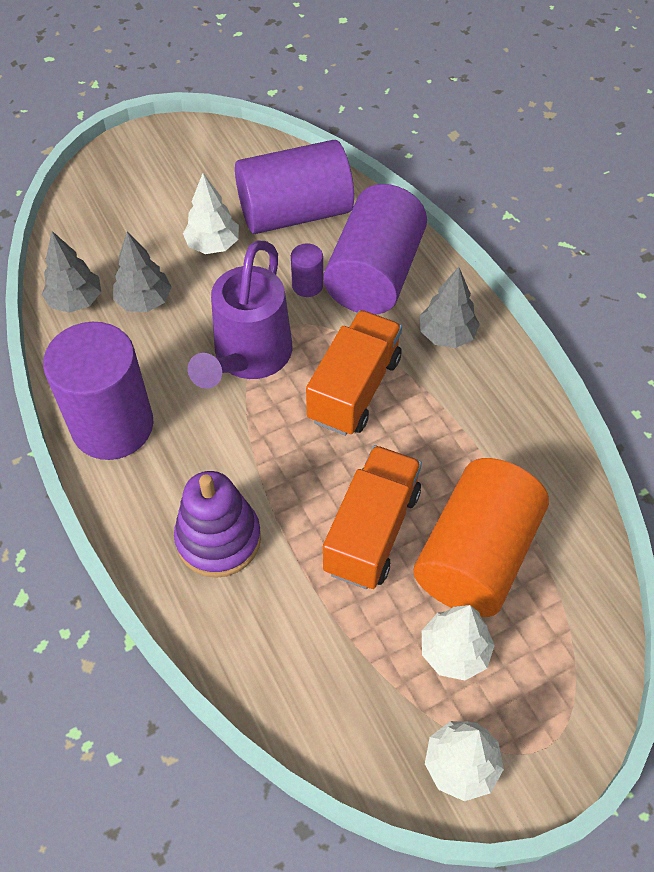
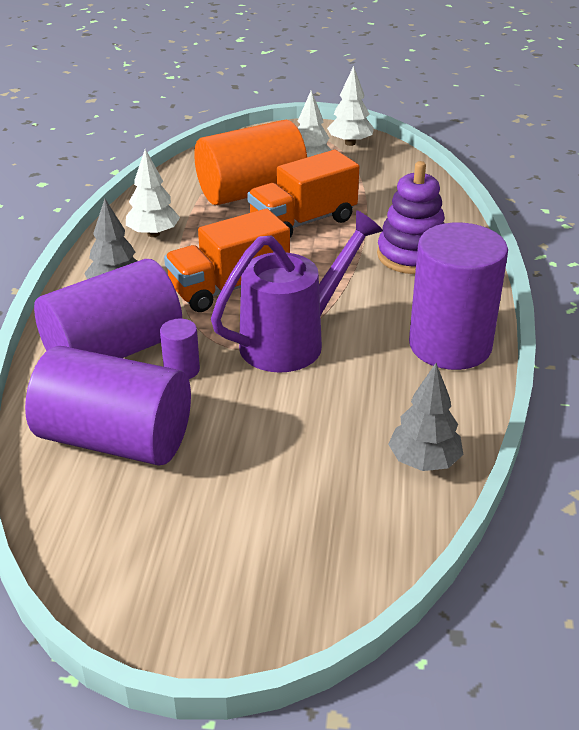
camera: 145 degrees left, 20 degrees down
grey tree [113,231,172,312] -> none
white tree [183,173,239,254] -> white tree moved to [126,149,180,237]

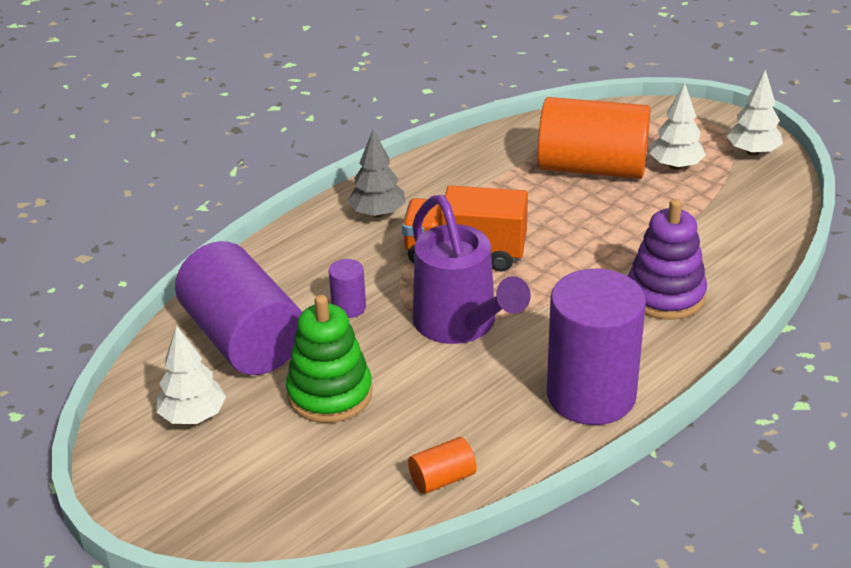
camera: 40 degrees right, 0 degrees up
purple cylinder [34,259,182,358] -> none
white tree [126,149,180,237] -> white tree moved to [157,325,226,424]
purple watering can [211,210,383,373] -> purple watering can turned 60 degrees clockwise [412,195,531,344]
orange truck [247,150,359,238] -> none
grey tree [388,363,464,471] -> orange cylinder [408,437,477,494]
none -> green stacking toy [286,295,373,423]

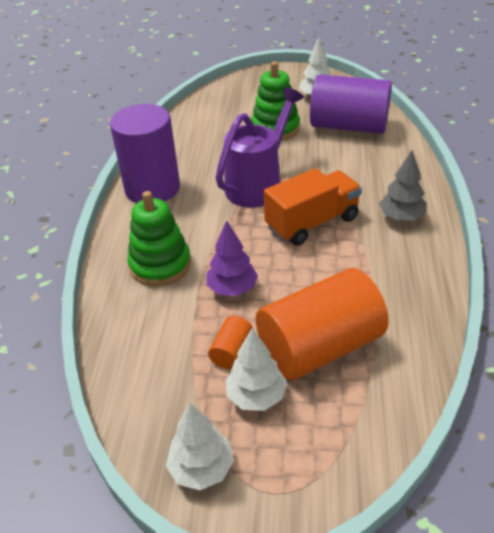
camera: 140 degrees right, 5 degrees up
purple cylinder [329,259,366,318] -> none
orange cylinder [408,437,477,494] -> orange cylinder moved to [208,316,253,369]
purple watering can [412,195,531,344] -> purple watering can turned 105 degrees clockwise [216,87,304,207]
purple stacking toy [628,199,707,320] -> green stacking toy [128,191,191,286]
none -> purple tree [206,220,258,296]

